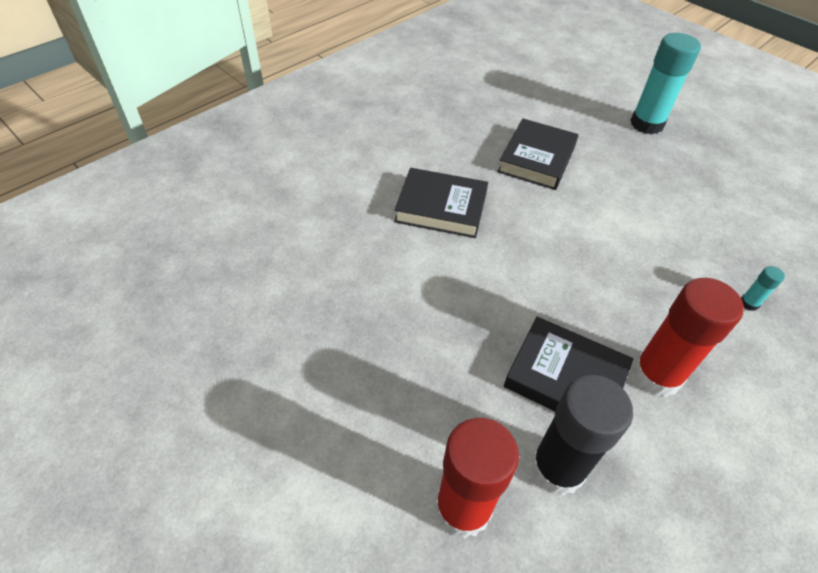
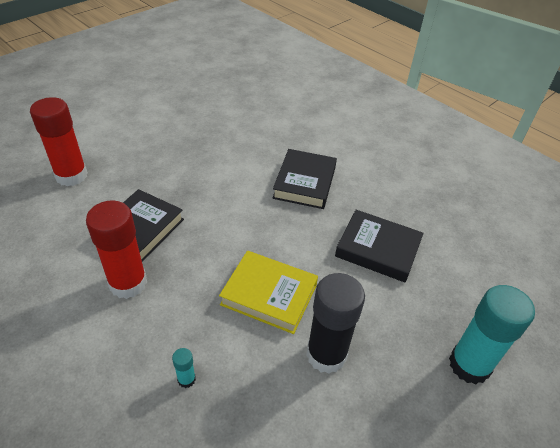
camera: 90 degrees right, 5 degrees down
black glue stick [531,375,633,496] -> black glue stick moved to [306,273,365,374]
none -> yellow book [219,251,318,334]

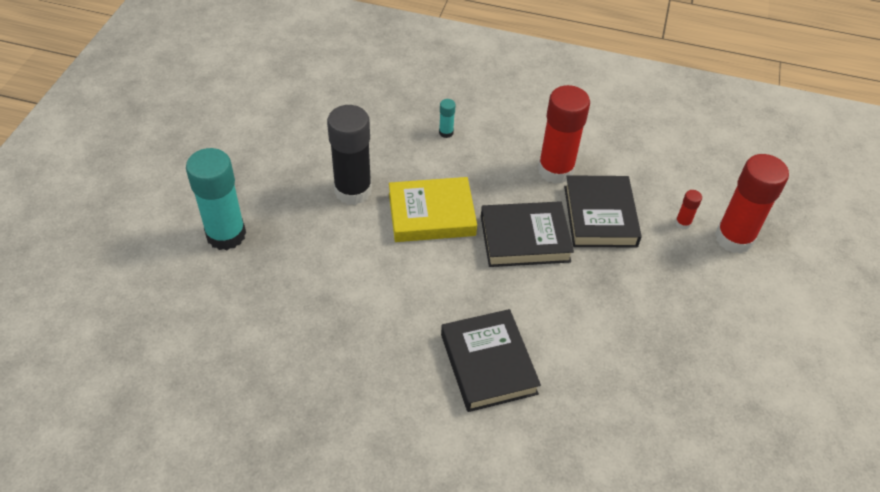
camera: 150 degrees right, 5 degrees up
black book [335,210,424,283] -> black book moved to [481,201,574,267]
none -> red glue stick [675,190,702,230]

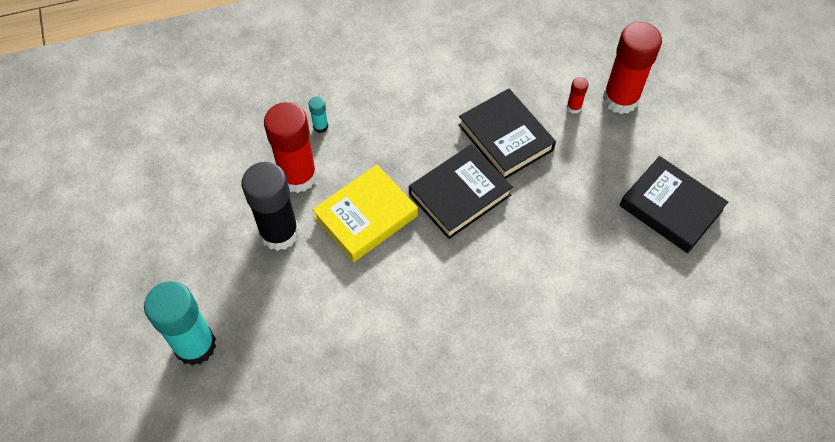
camera: 30 degrees left, 10 degrees up
black book [441,309,541,412] -> black book moved to [619,156,728,253]
red glue stick [538,85,590,184] -> red glue stick moved to [264,102,317,193]

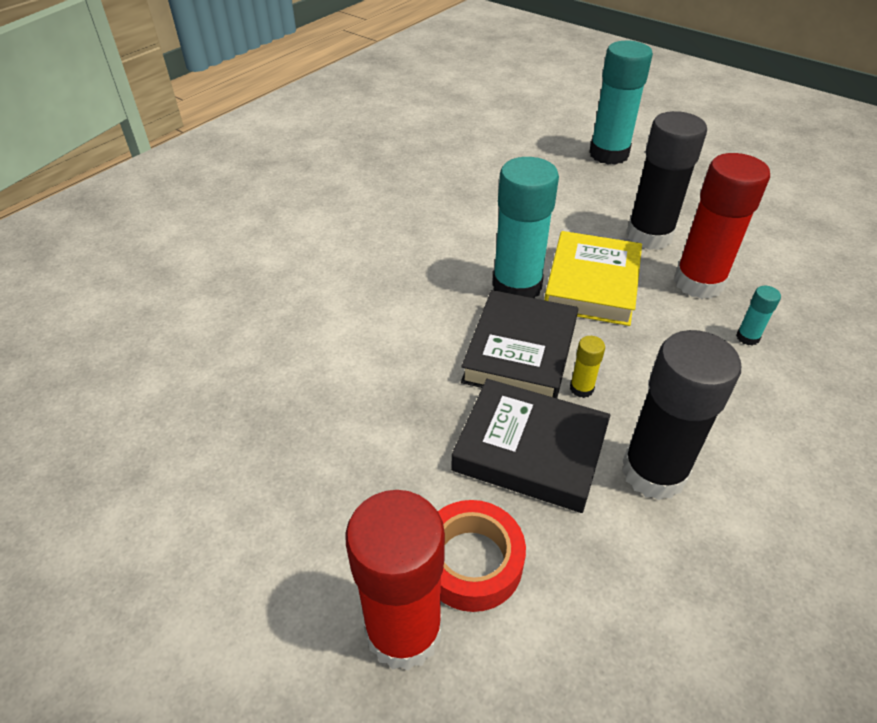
camera: 145 degrees right, 15 degrees down
red glue stick [566,77,588,114] -> red tape [438,500,526,612]
black book [619,156,728,253] -> none
none -> turquoise glue stick [492,157,559,298]
none -> yellow glue stick [570,336,605,398]
none -> black glue stick [622,330,741,500]

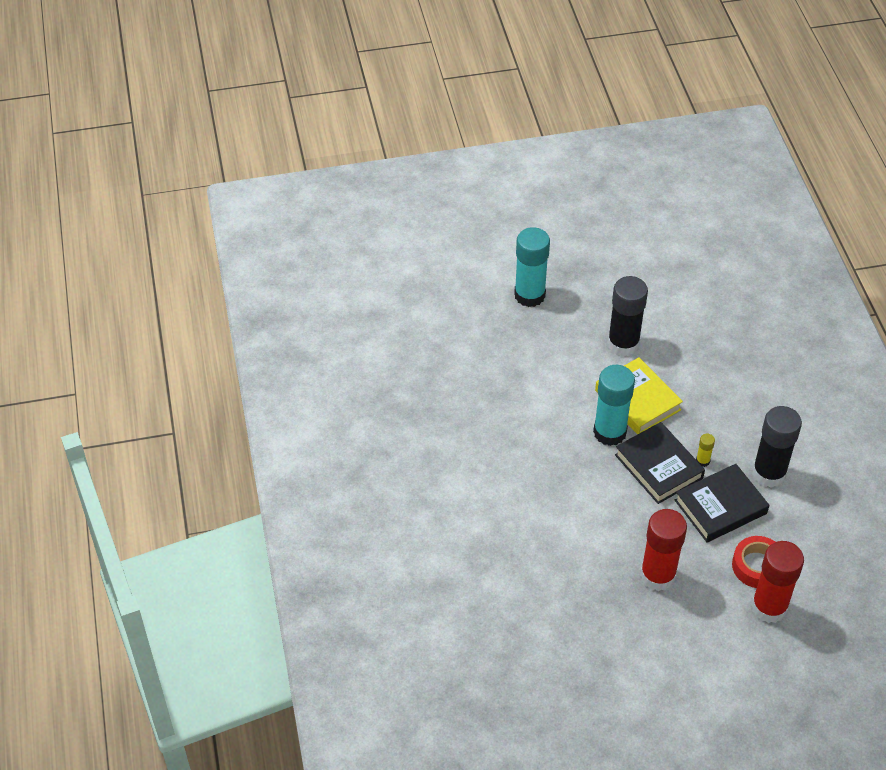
camera: 50 degrees left, 5 degrees up
red glue stick [674,153,770,299] -> red glue stick moved to [640,509,687,591]
turquoise glue stick [736,286,781,346] -> none

